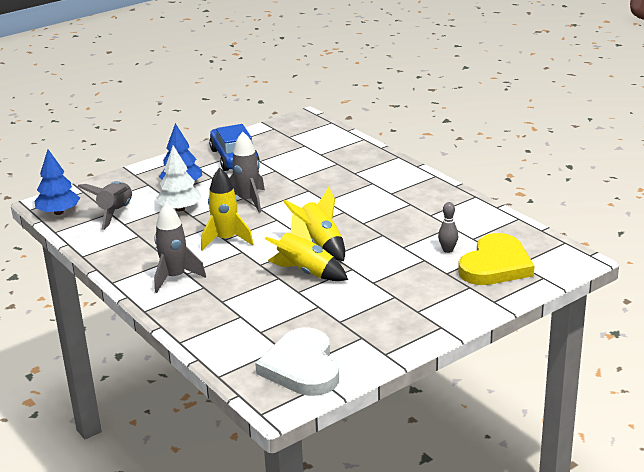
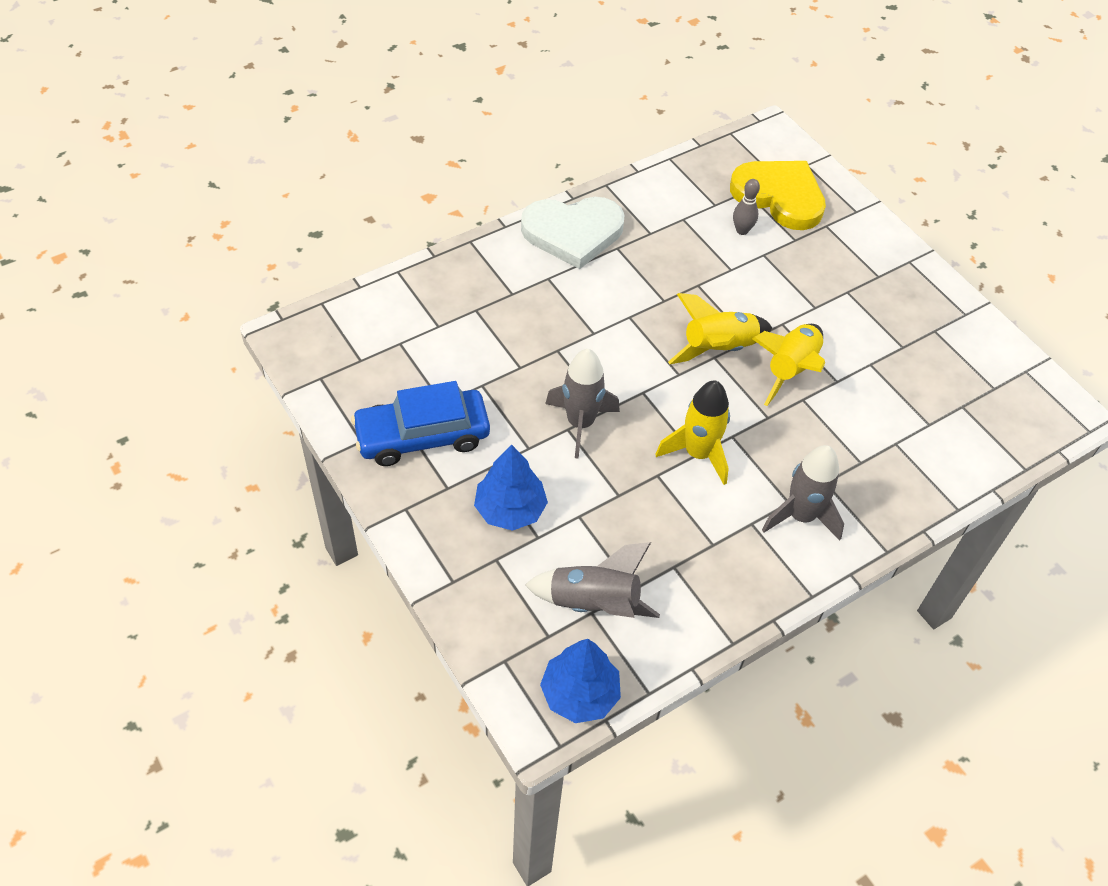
camera: 90 degrees left, 25 degrees up
white tree [156,145,202,211] -> none
white heart [255,327,339,396] -> white heart moved to [521,197,625,269]

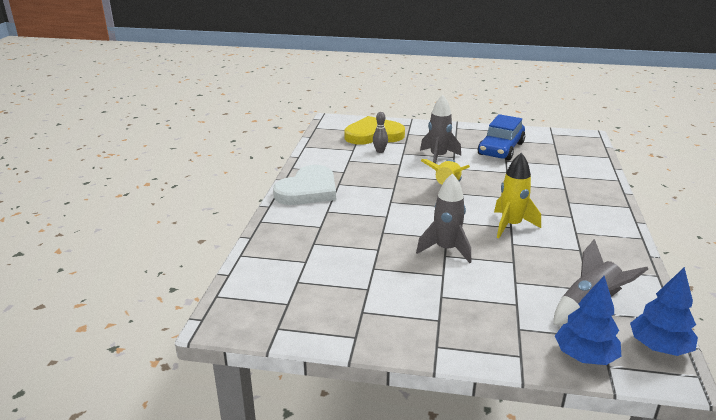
camera: 45 degrees left, 25 degrees down
blue car [351,381,490,466] -> blue car moved to [478,114,525,161]
blue tree [474,444,548,531] -> blue tree moved to [555,276,621,365]
yellow rocket [752,324,825,406] -> none
grey rocket [762,445,844,541] -> grey rocket moved to [420,95,461,164]

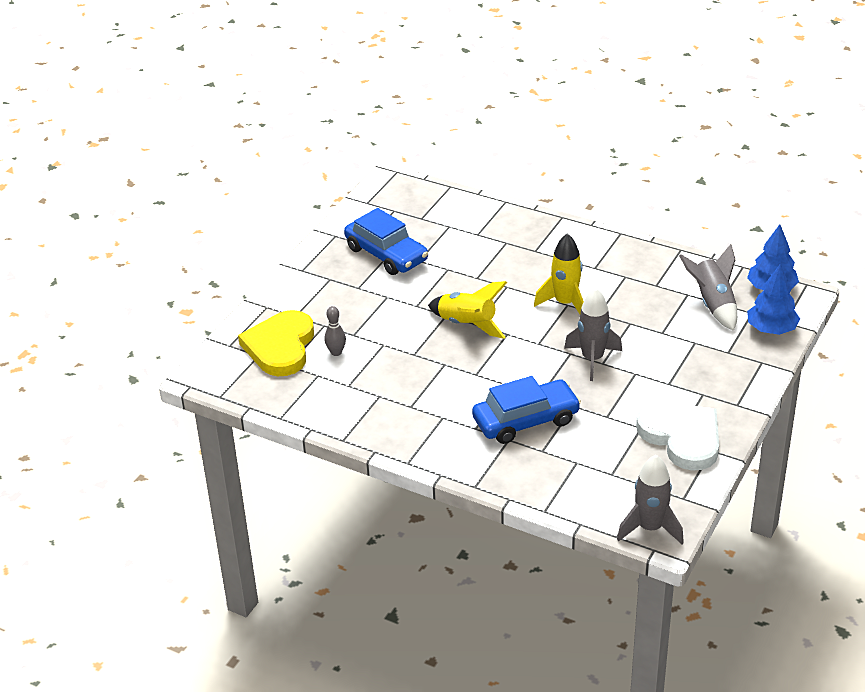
camera: 70 degrees left, 10 degrees up
white heart [273,165,336,205] -> white heart moved to [636,402,719,471]
grey rocket [420,95,461,164] -> grey rocket moved to [617,455,684,544]
none -> blue car [472,376,581,444]

